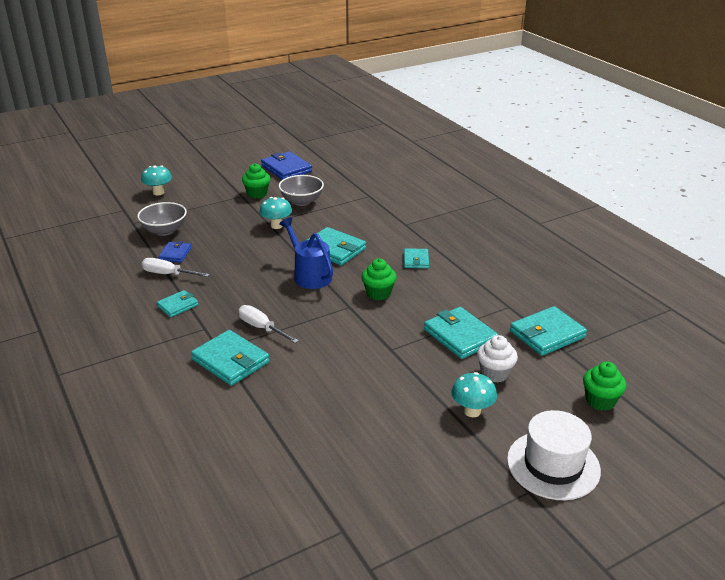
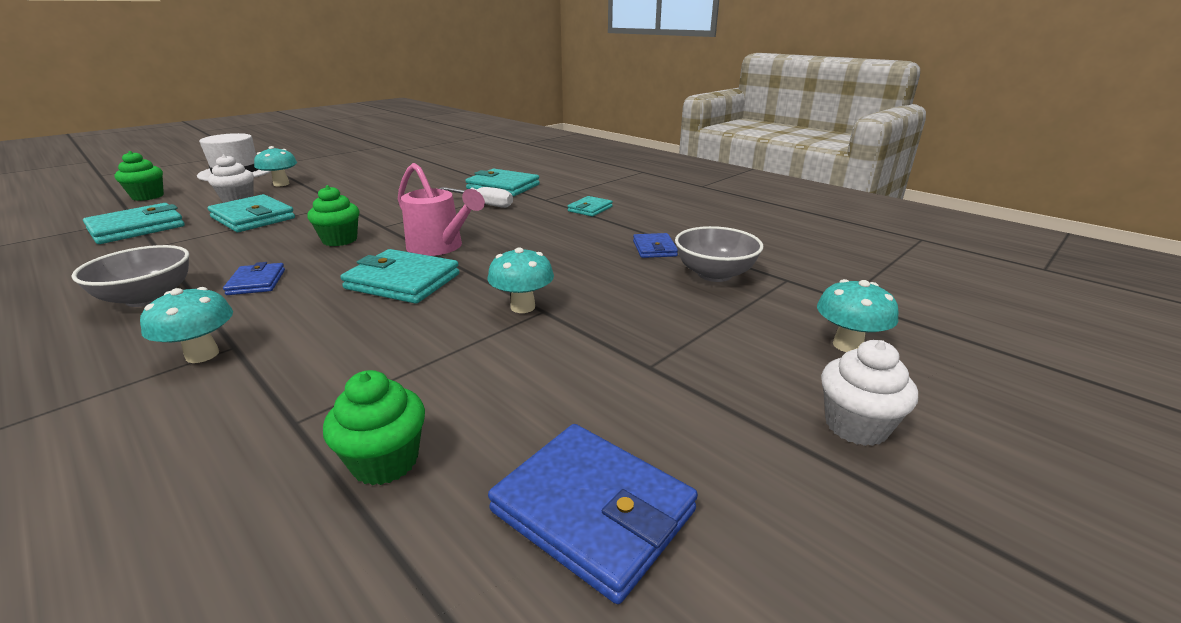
camera: 165 degrees right, 5 degrees down
white screwdriver [142,258,210,277] -> none
green cupcake [242,163,270,199] -> green cupcake moved to [323,370,425,485]
grey bowl [279,175,324,206] -> grey bowl moved to [72,245,189,307]
blue watering can [279,217,333,289] -> pink watering can [398,163,485,256]
turquoise wallet [404,248,429,268] -> blue wallet [223,262,285,295]
none -> turquoise mushroom [140,287,233,363]
none -> white cupcake [821,340,918,446]

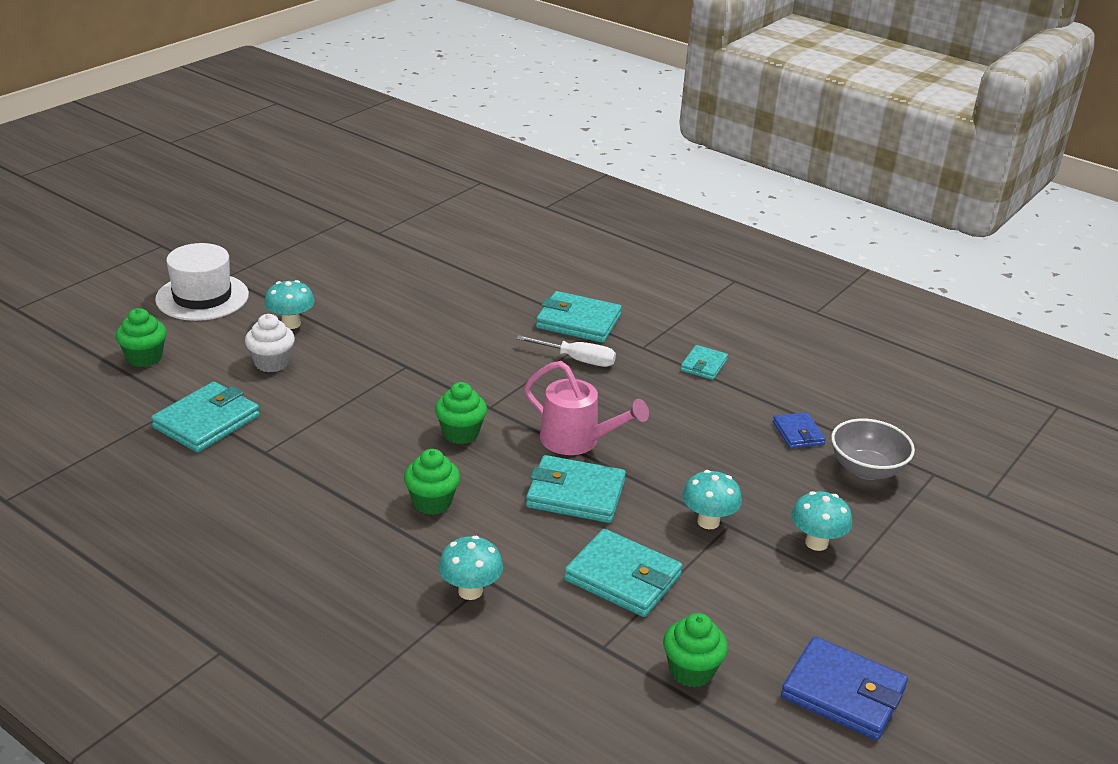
camera: 10 degrees left, 5 degrees up
grey bowl [72,245,189,307] -> none
turquoise wallet [208,194,295,232] -> turquoise wallet moved to [564,529,683,617]
blue wallet [223,262,285,295] -> green cupcake [404,449,460,515]
turquoise mushroom [817,279,899,352] -> turquoise mushroom moved to [791,491,852,551]
white cupcake [821,340,918,446] -> none

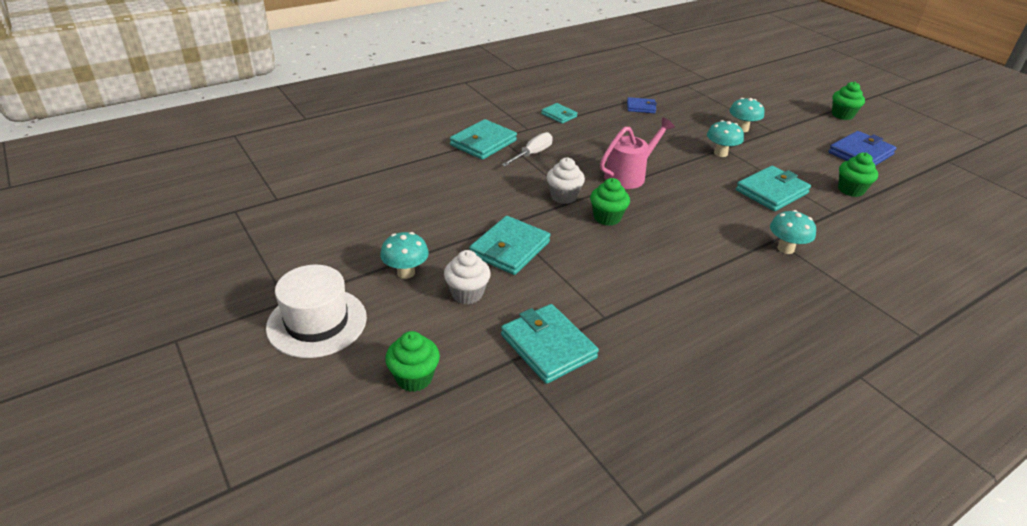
camera: 70 degrees left, 5 degrees up
green cupcake [404,449,460,515] -> green cupcake moved to [832,82,865,120]
turquoise wallet [526,455,626,523] -> turquoise wallet moved to [469,216,550,275]
grey bowl [831,418,915,480] -> none
none -> white cupcake [547,158,585,204]

